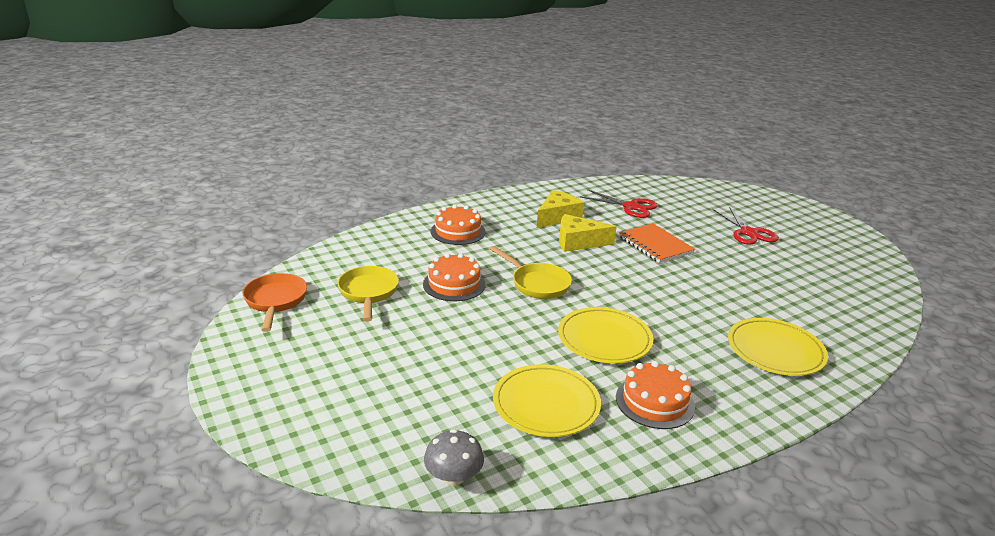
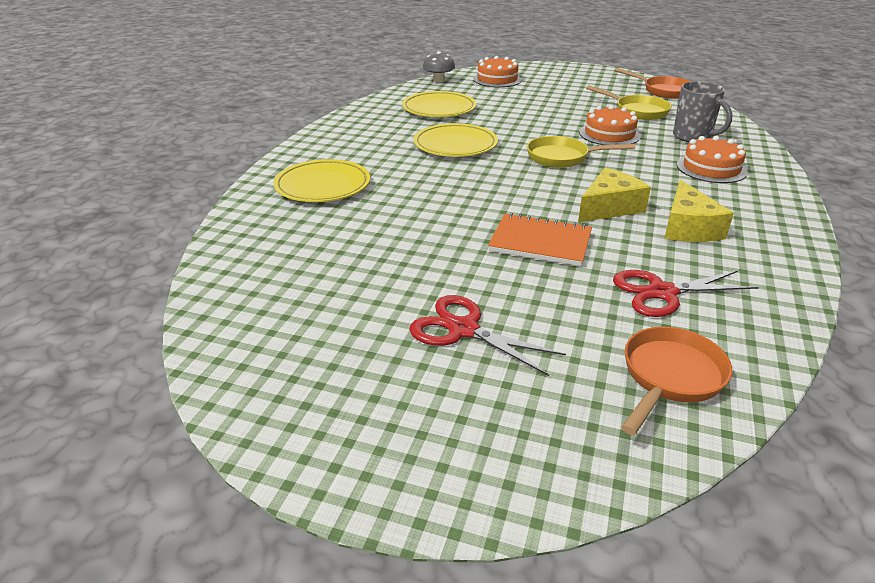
camera: 140 degrees right, 5 degrees up
orange cake [616,361,695,429] -> orange cake moved to [473,56,522,87]
none -> orange pan [621,327,732,435]
none -> grey mug [673,81,733,142]

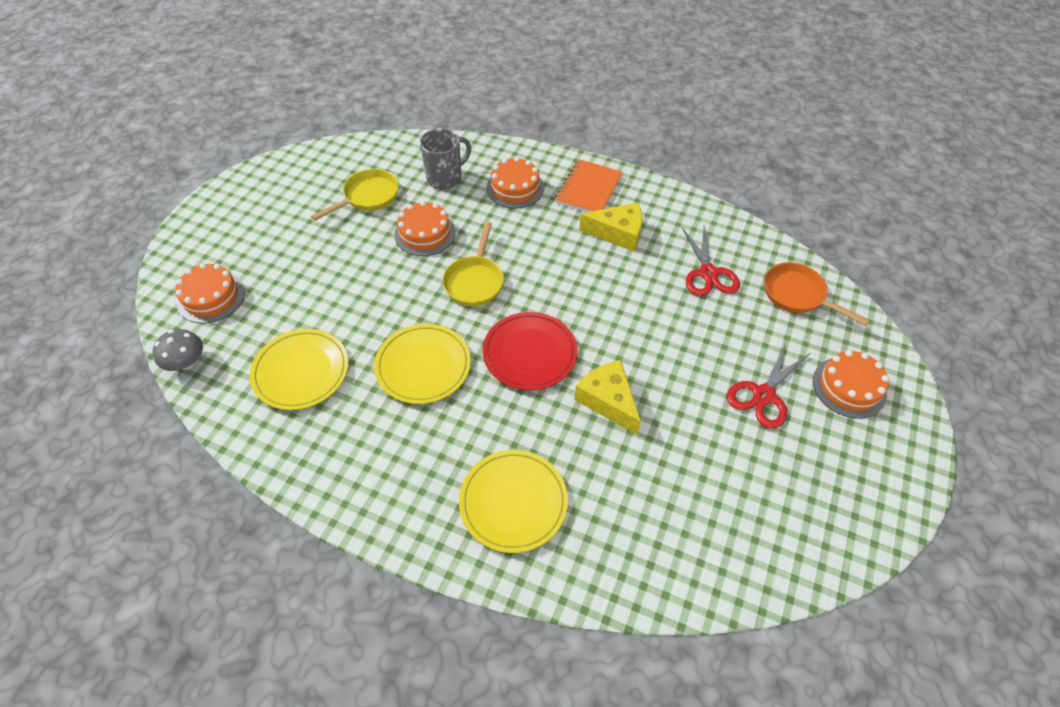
camera: 85 degrees left, 20 degrees up
orange notebook [488,213,592,266] -> orange notebook moved to [555,159,623,212]
yellow cheese [578,168,651,222] -> yellow cheese moved to [574,360,641,435]
orange pan [615,68,691,99] -> none
none -> red plate [483,312,577,390]
none -> orange cake [813,350,889,419]

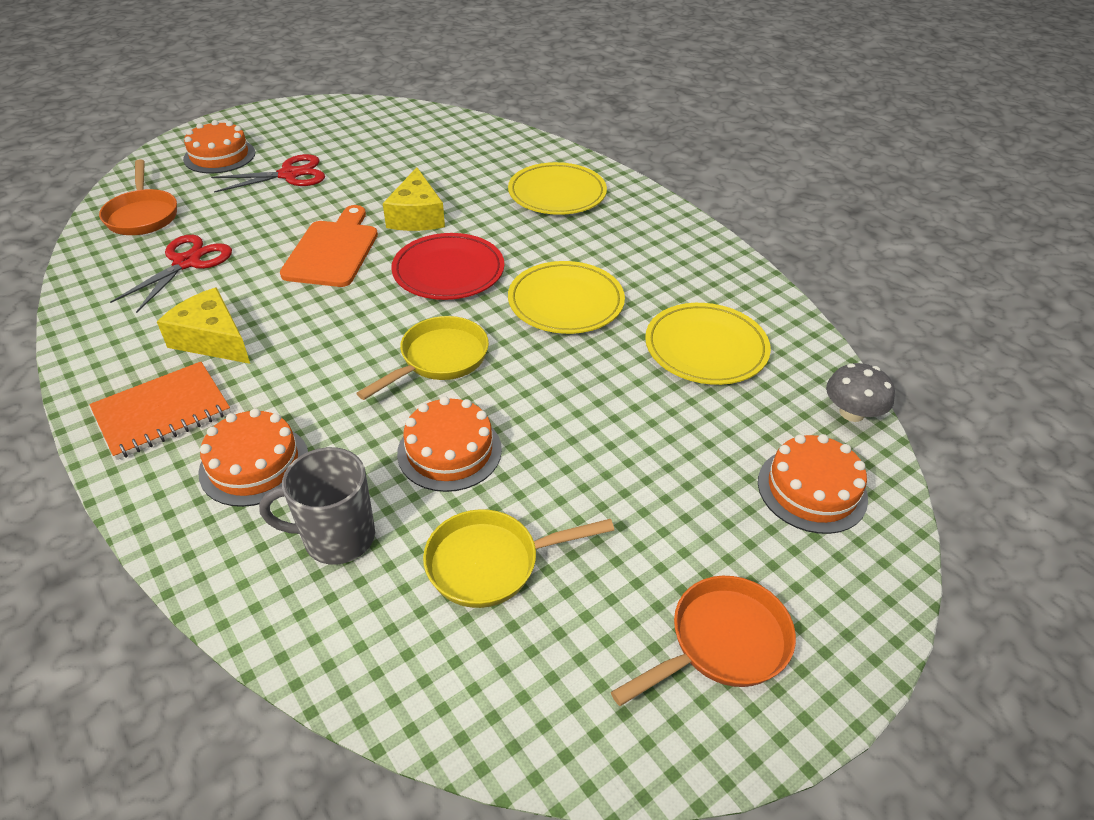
camera: 150 degrees left, 10 degrees down
none -> orange cutting board [280,205,378,287]
none -> orange pan [611,576,796,706]

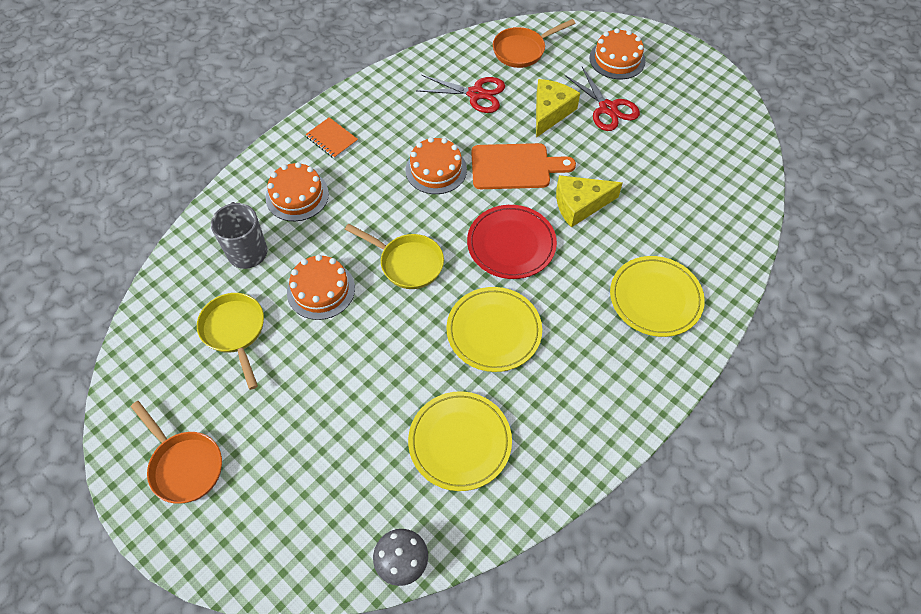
camera: 80 degrees right, 15 degrees up
orange notebook [89,362,231,460] -> orange notebook [305,117,358,159], size x0.64
yellow cheese [157,287,250,364] -> yellow cheese moved to [536,79,580,138]
orange cake [758,434,868,534] -> orange cake moved to [405,137,467,194]

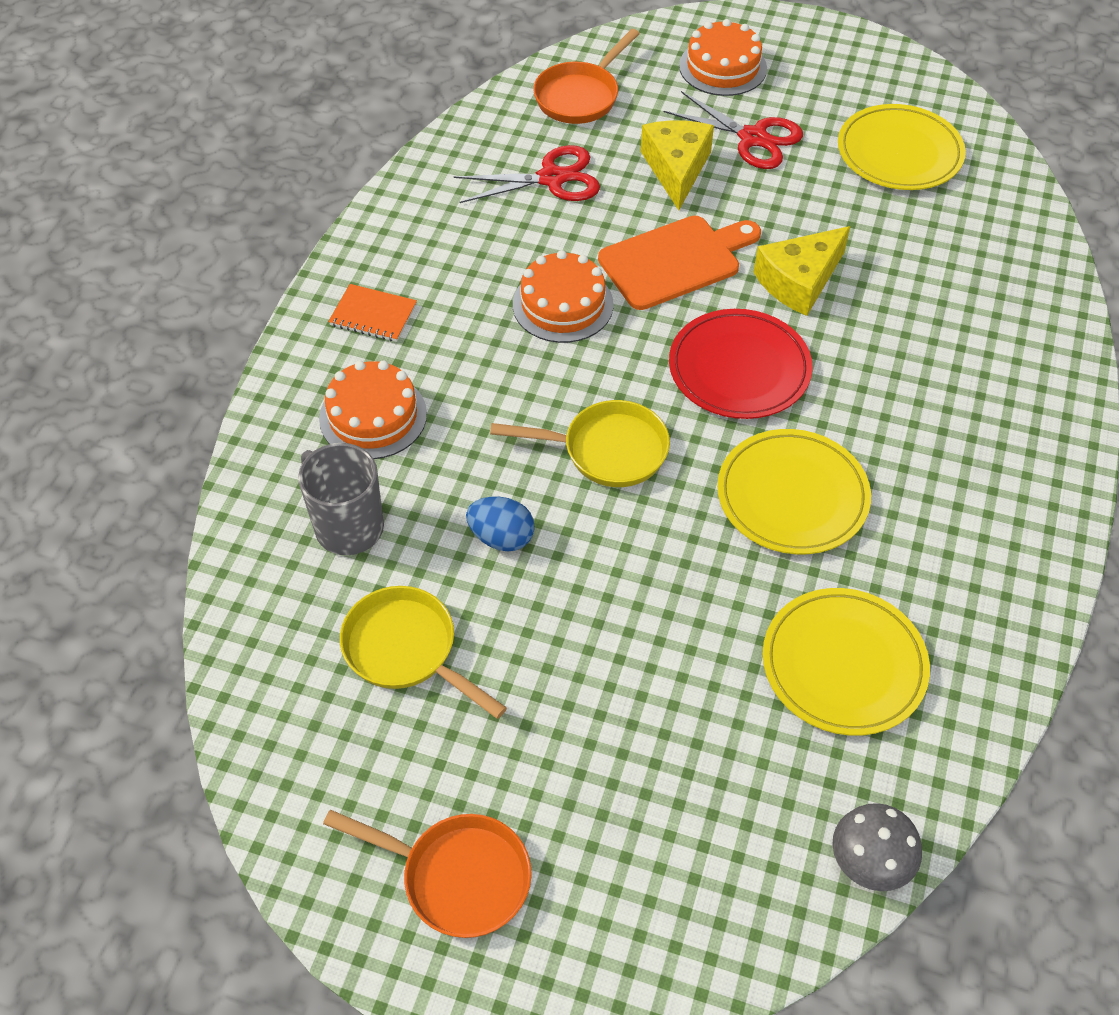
camera: 25 degrees left, 5 degrees down
orange cake [287,255,355,320] -> blue egg [466,497,535,551]
yellow plate [610,256,705,337] -> yellow plate moved to [838,104,966,190]

